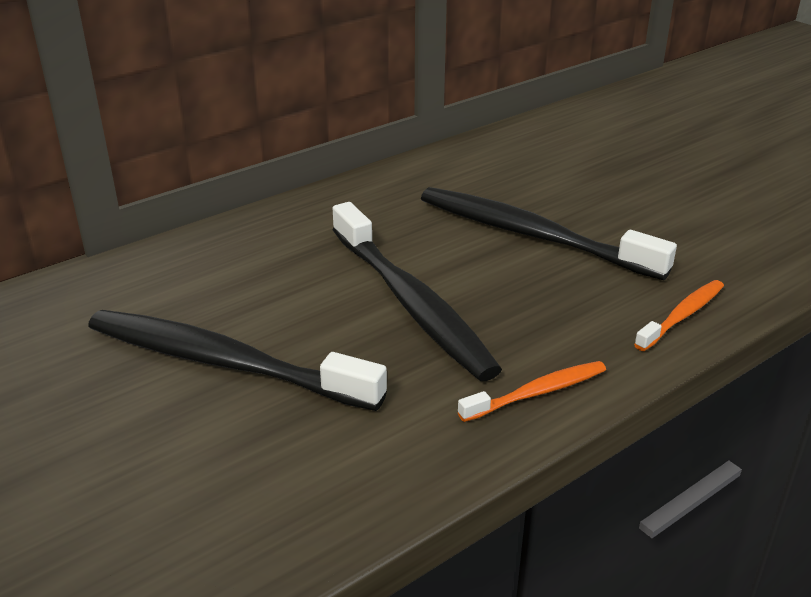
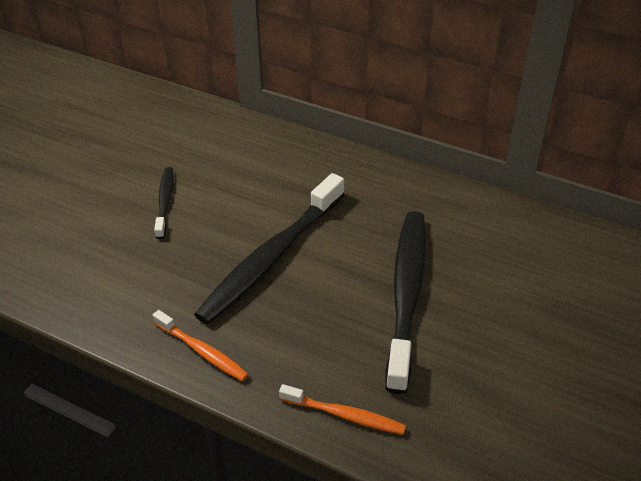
camera: 65 degrees right, 10 degrees up
black toothbrush [88,310,387,411] -> black toothbrush [154,167,174,239], size x0.49

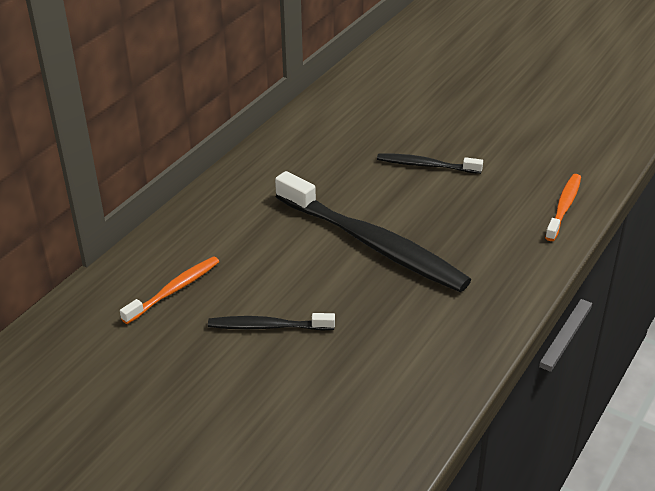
camera: 85 degrees left, 5 degrees down
orange toothbrush [153,310,249,381] -> orange toothbrush moved to [120,256,219,324]
black toothbrush [385,211,426,394] -> black toothbrush [377,153,483,174], size x0.49

